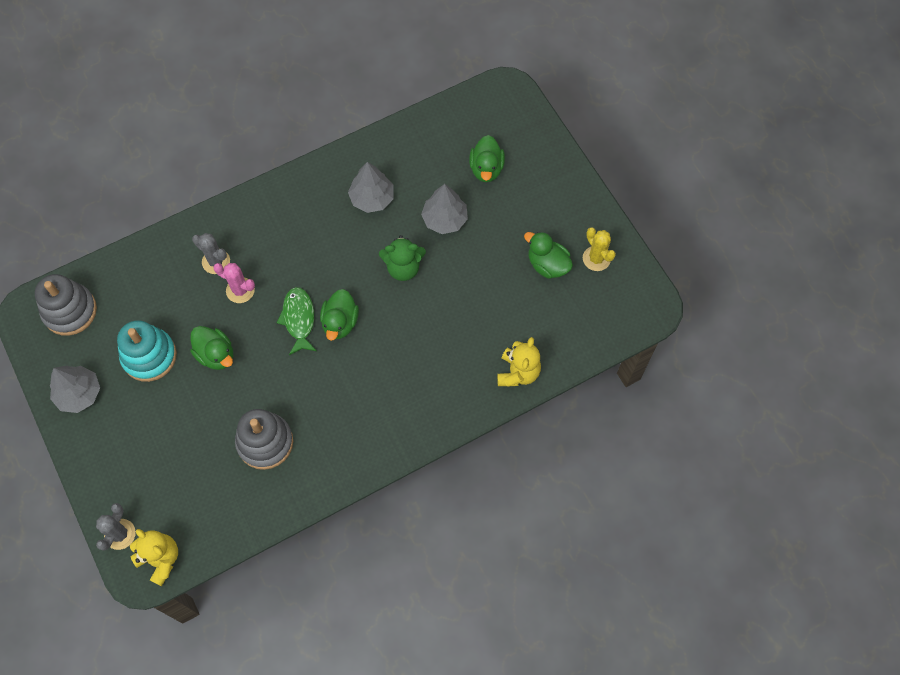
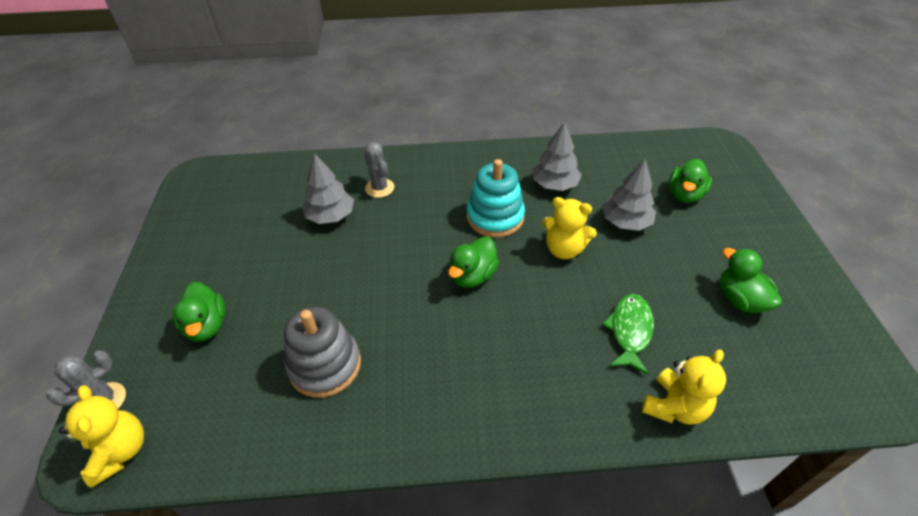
camera: 25 degrees right, 20 degrees down
grey stacking toy [35,274,97,336] -> none
grey tree [50,366,100,413] -> grey tree moved to [302,153,354,224]
turquoise stacking toy [117,320,177,382] -> turquoise stacking toy moved to [466,159,525,238]
green duck [190,326,233,370] -> green duck moved to [173,282,225,342]
pink cactus [213,263,255,303] -> none
green fish [277,287,317,355] -> green fish moved to [602,294,654,375]
green teddy bear [379,235,426,281] -> yellow teddy bear [542,197,597,259]
yellow cactus [583,227,616,271] -> none

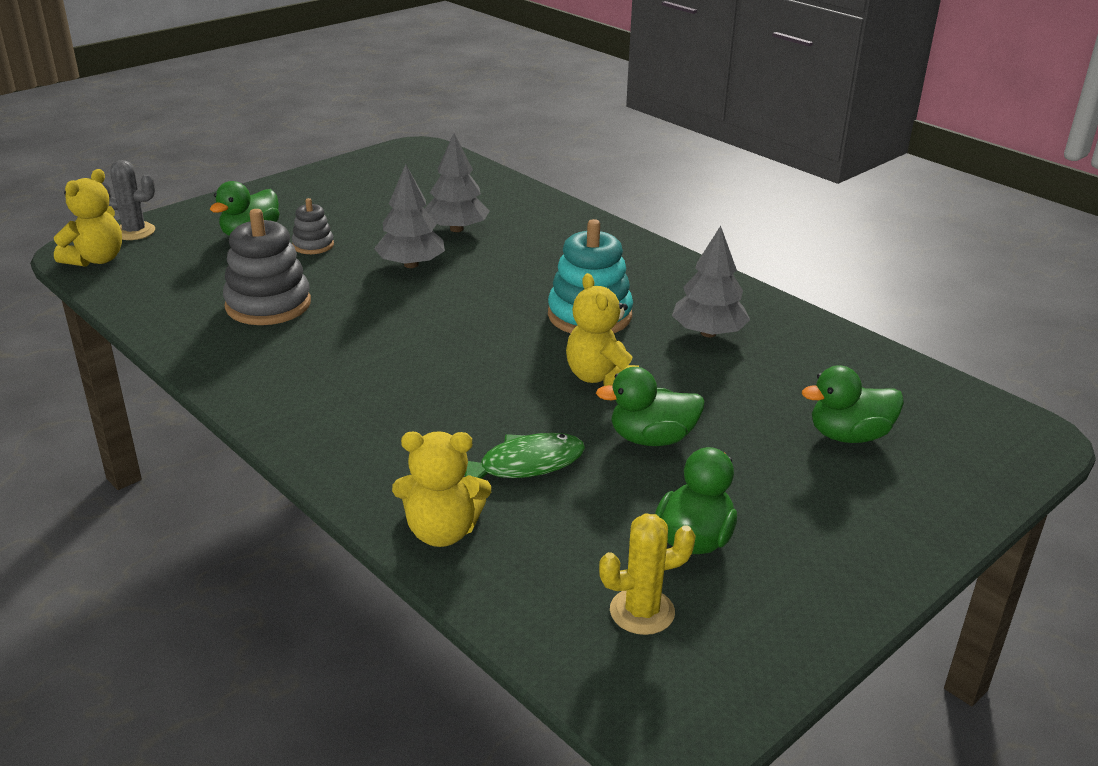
camera: 50 degrees right, 15 degrees down
grey cactus [364,142,394,198] -> none
green duck [448,236,499,288] -> green duck moved to [596,367,705,446]
grey tree [602,159,656,231] -> grey tree moved to [374,164,445,268]
none -> grey stacking toy [292,198,334,254]
none -> yellow cactus [599,513,696,635]

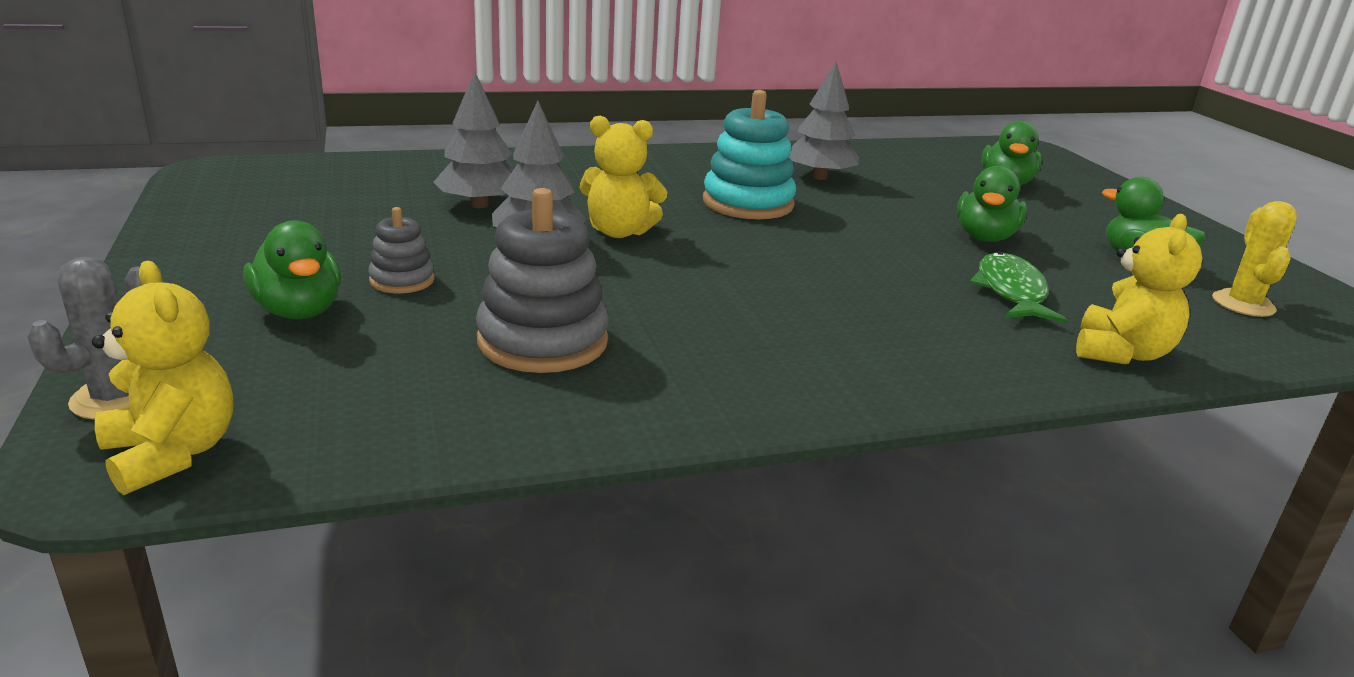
camera: 65 degrees left, 5 degrees down
yellow teddy bear [566,273,639,386] -> yellow teddy bear moved to [579,116,668,238]

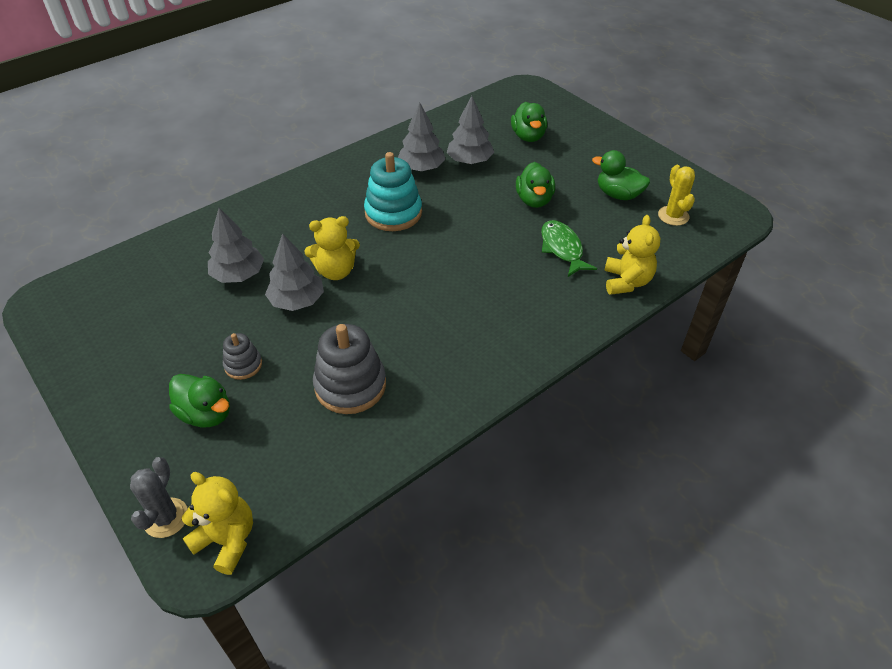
camera: 20 degrees left, 20 degrees up
none -> grey tree [447,96,494,164]

